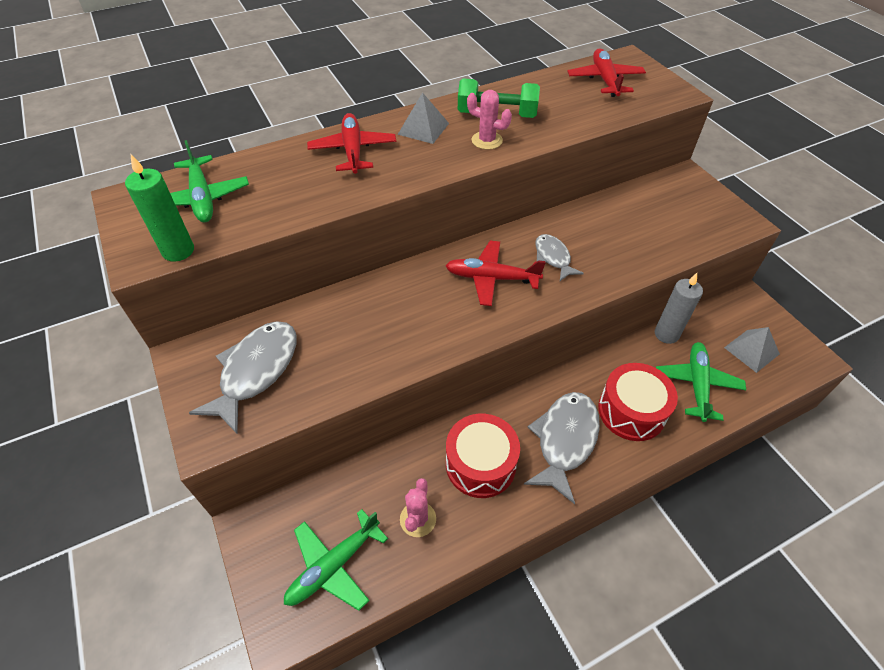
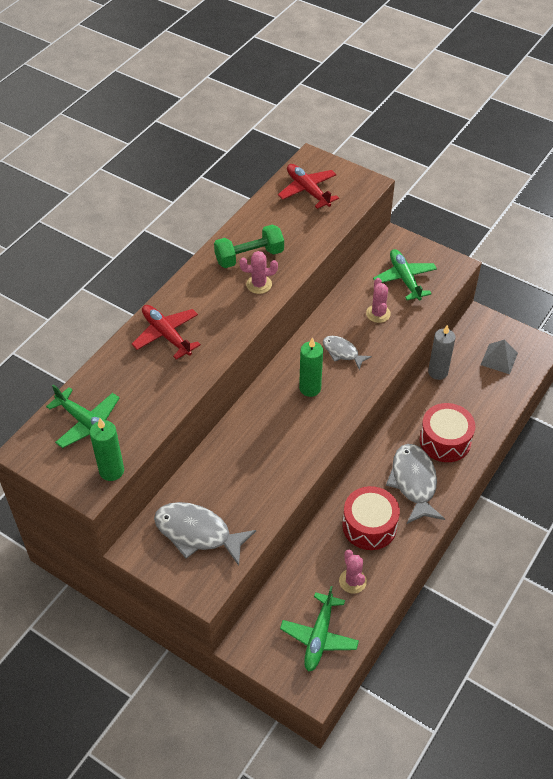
camera: 30 degrees left, 0 degrees up
grey fish [189,321,297,433] -> grey fish turned 60 degrees counterclockwise [154,502,256,566]
grey pyramid [397,92,449,144] -> none
red plane [445,241,546,306] -> green candle [299,337,323,397]
green plane [656,342,746,422] -> green plane moved to [373,249,437,301]
none -> pink cactus [366,278,391,323]

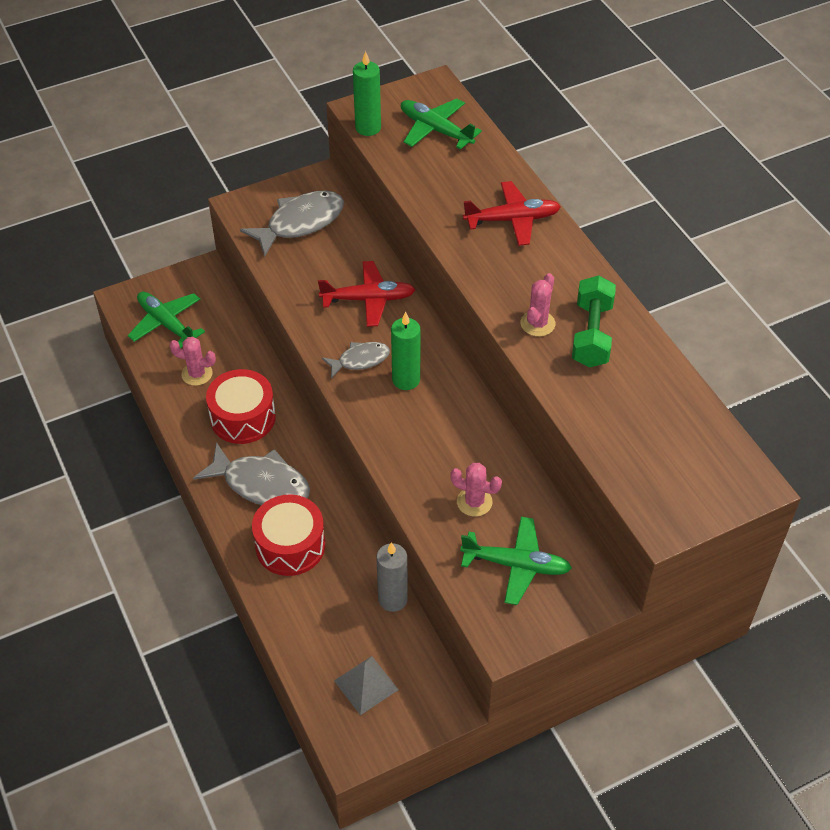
camera: 120 degrees right, 0 degrees up
green plane [46,384,120,448] -> green plane turned 60 degrees clockwise [401,99,482,149]
red plane [278,164,339,209] -> red plane moved to [318,261,415,327]
grey fish [323,336,372,370] -> grey fish moved to [322,342,390,379]

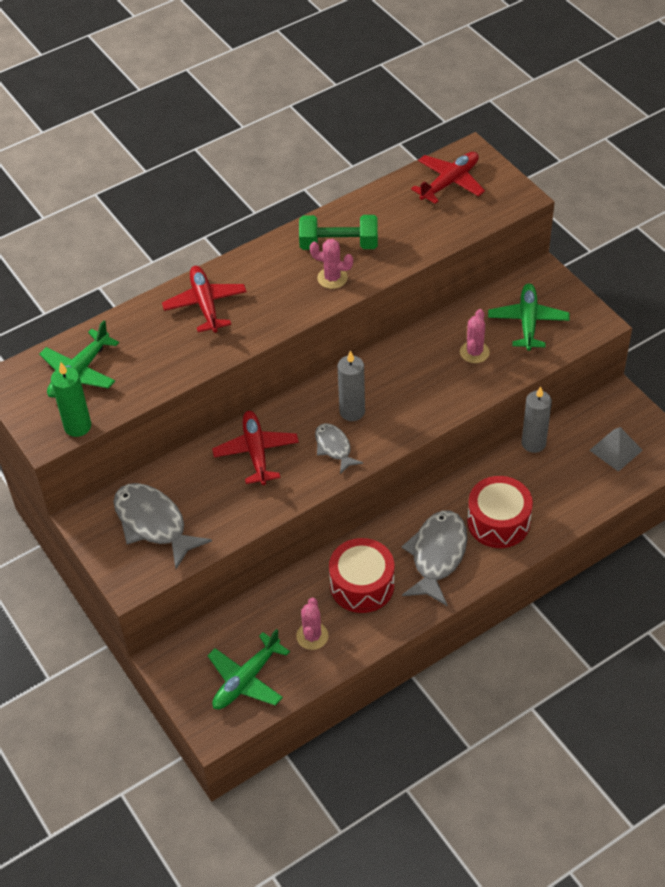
camera: 95 degrees left, 0 degrees up
green candle [391,312,421,390] -> grey candle [338,351,365,421]
none -> red plane [411,152,485,204]

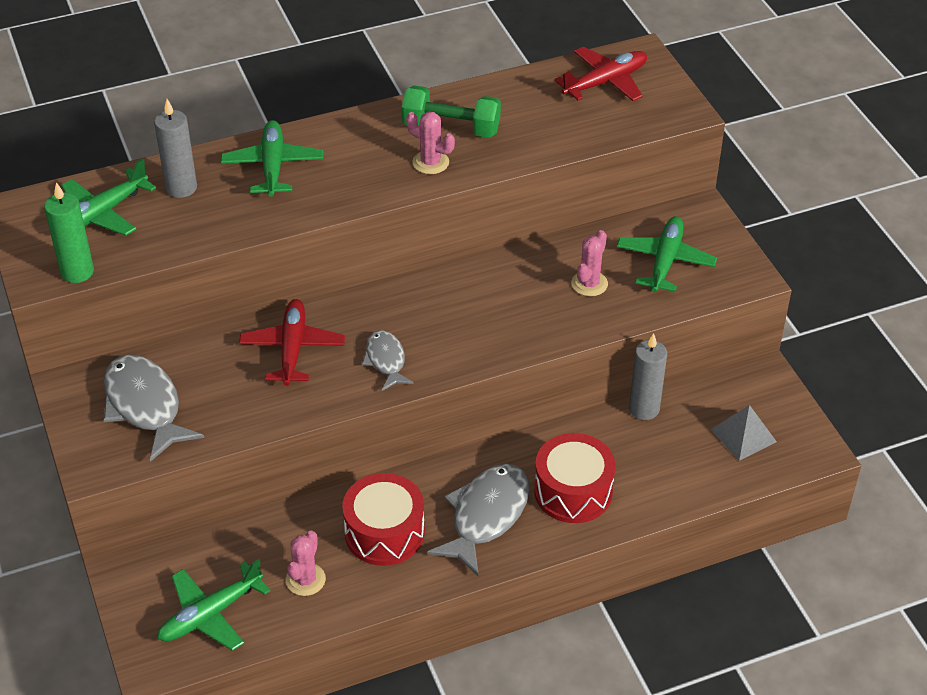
camera: 10 degrees right, 5 degrees down
red plane [162,266,247,333] -> green plane [221,120,323,197]
grey candle [338,351,365,421] -> grey candle moved to [154,99,197,198]

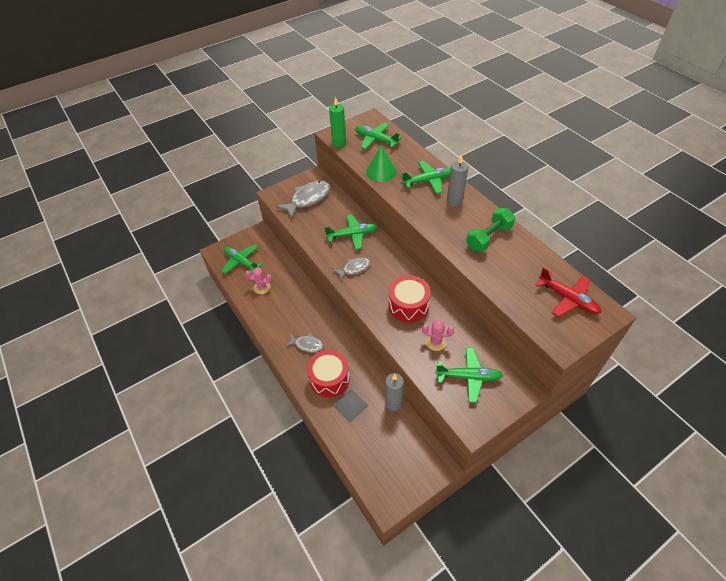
camera: 80 degrees right, 5 degrees up
grey candle [154,99,197,198] -> grey candle moved to [447,154,468,207]
red plane [239,299,345,386] -> green plane [324,214,378,250]
red drum [342,473,425,566] -> red drum moved to [388,275,431,322]
green dumbbell [401,85,501,138] -> green dumbbell turned 45 degrees clockwise [466,208,515,252]
pink cactus [406,111,455,174] -> none
grey fish [427,464,530,576] -> grey fish [285,333,324,352], size x0.58
grey pyramid [710,405,777,461] -> grey pyramid moved to [332,389,369,423]
none -> green cone [366,145,396,182]

